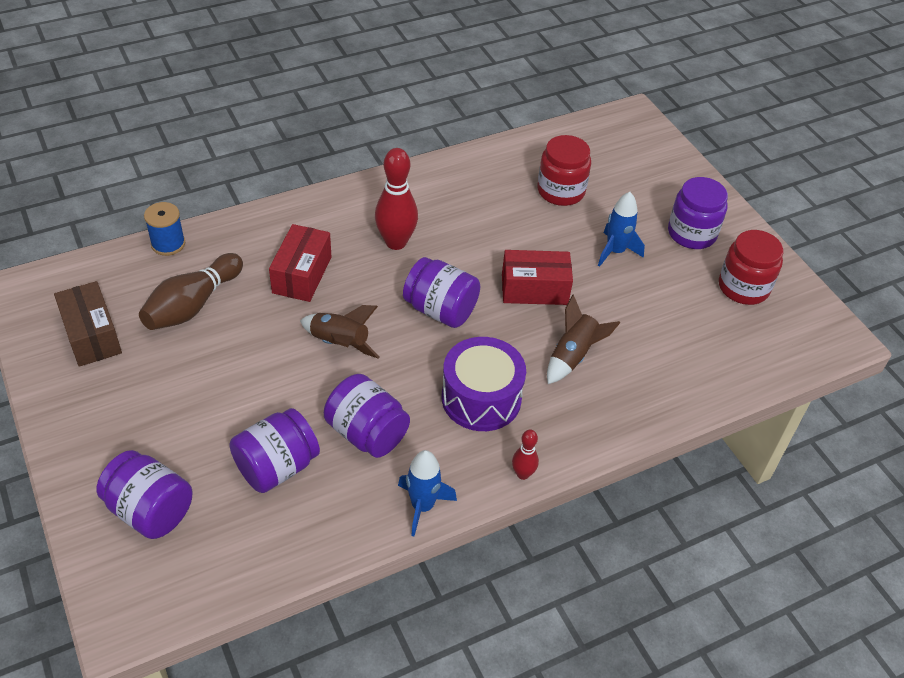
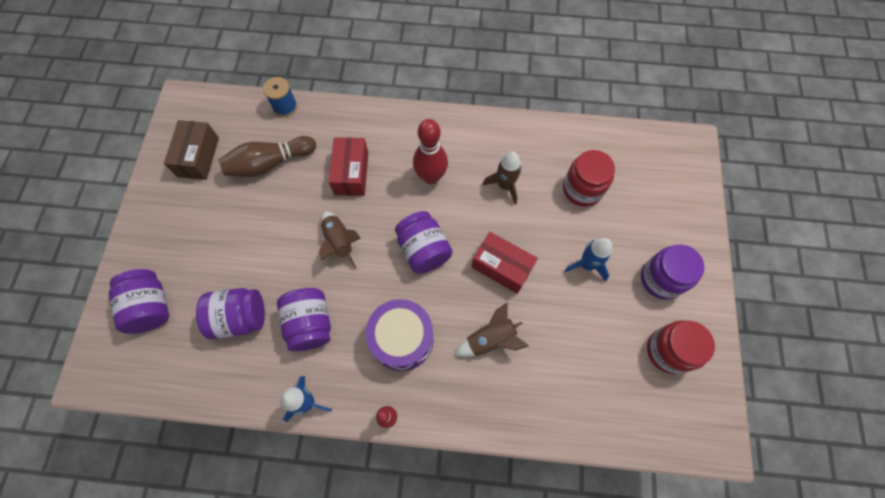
camera: 35 degrees right, 20 degrees up
red box [269,224,331,302] -> red box turned 45 degrees counterclockwise [329,137,368,196]
none -> brown rocket [482,152,522,204]

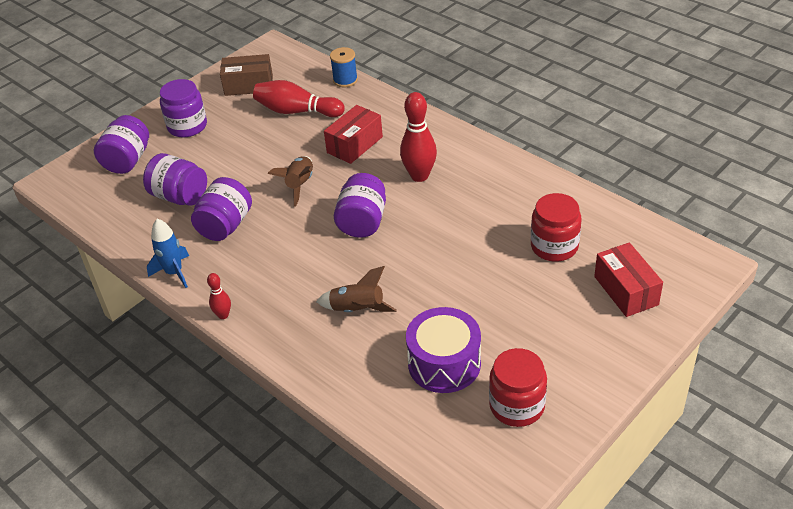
camera: 40 degrees right, 25 degrees down
brown box [164,120,219,180] -> brown box turned 45 degrees clockwise [220,54,273,96]
brown bowling pin [219,136,316,177] -> red bowling pin [253,80,345,117]
purple drum [366,299,434,371] -> purple drum moved to [406,307,481,393]
red box [472,232,538,294] -> red box moved to [594,242,663,317]
brown rocket [482,152,522,204] -> none
blue rocket [564,238,612,282] -> none
purple jar [641,245,704,299] -> purple jar moved to [160,79,207,137]

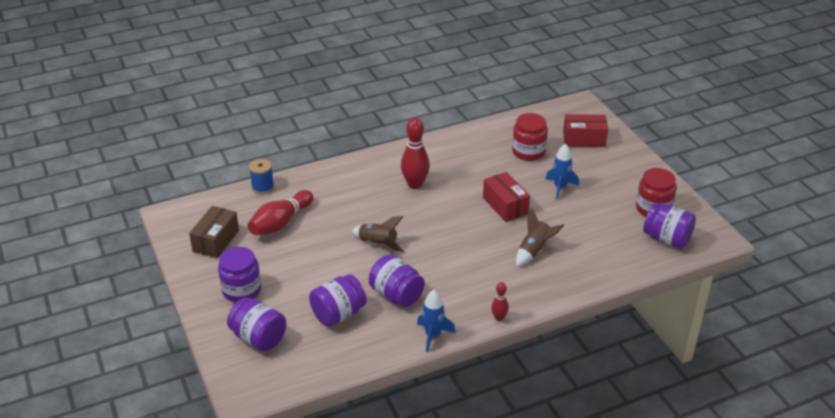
camera: 70 degrees left, 5 degrees down
red box [324,105,383,164] -> red box moved to [483,172,530,222]
purple jar [334,173,386,238] -> purple jar moved to [643,202,696,249]
purple drum [406,307,481,393] -> none
none -> blue rocket [545,144,579,200]

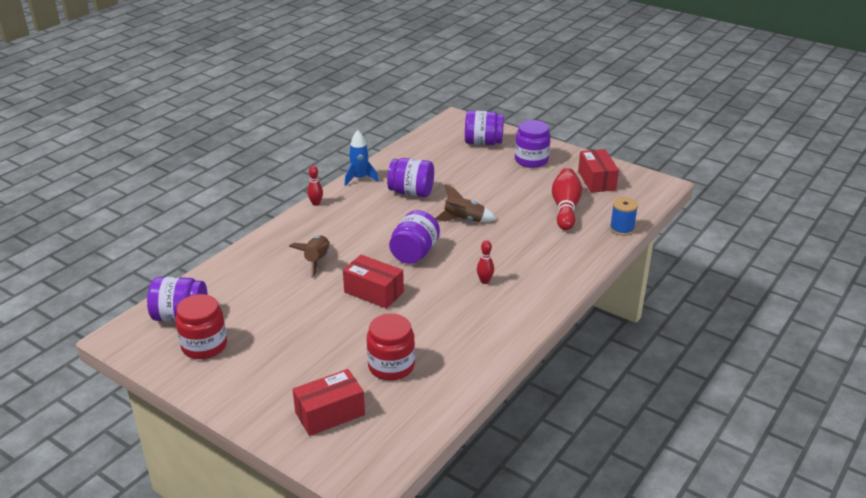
camera: 150 degrees right, 5 degrees down
brown box [189,206,239,258] -> red box [578,149,619,193]
purple jar [309,274,367,327] -> purple jar moved to [389,210,440,264]
red bowling pin [401,118,430,189] -> red bowling pin [477,240,494,284], size x0.52
blue rocket [545,144,579,200] -> none

